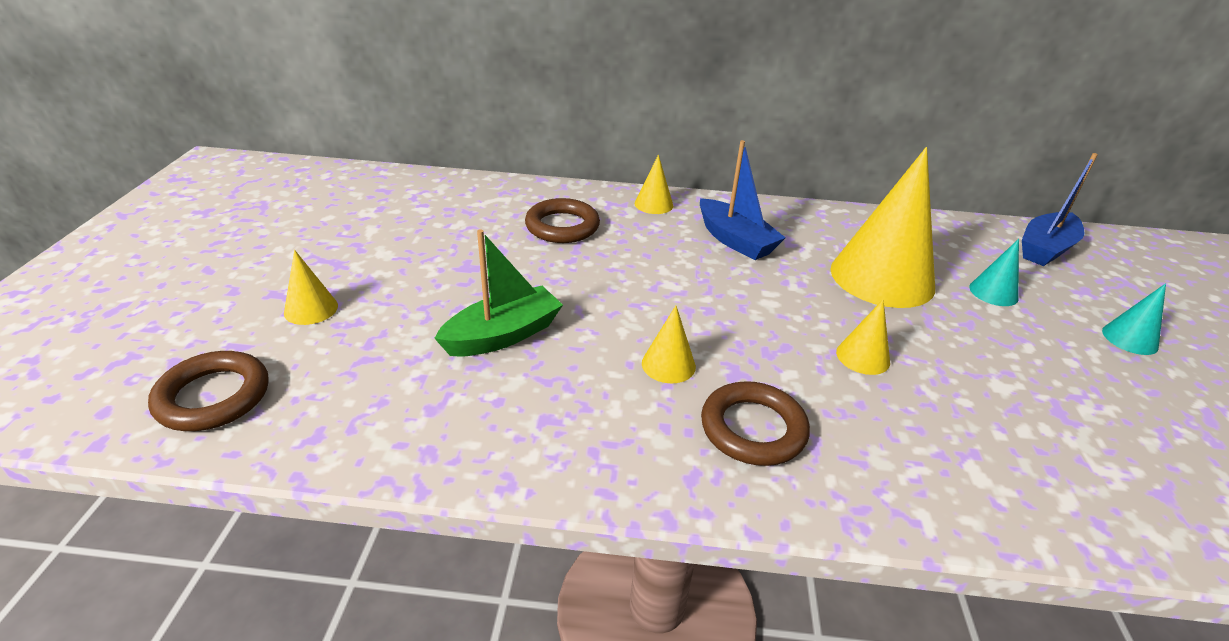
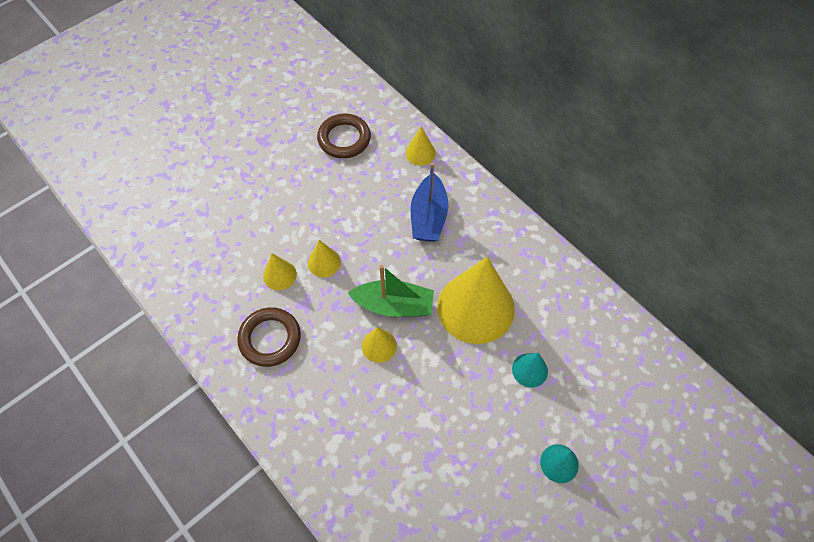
camera: 45 degrees right, 25 degrees up
brown ring [148,351,269,431] -> none
yellow cone [284,250,338,325] -> yellow cone moved to [308,240,341,277]
green boat [434,229,563,357] -> green boat moved to [348,265,434,317]
blue boat [1022,153,1098,266] -> none

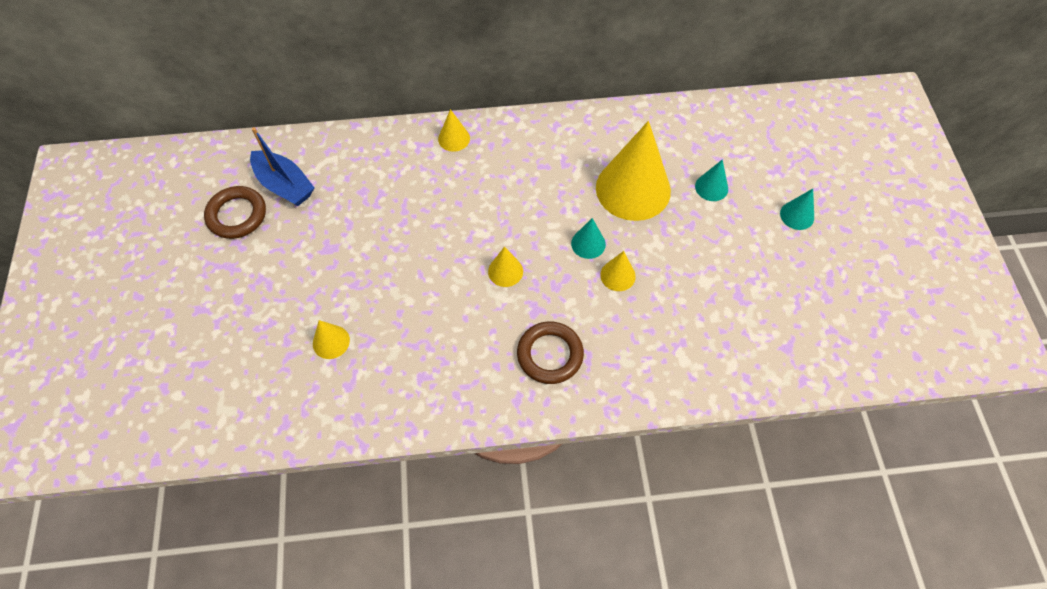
camera: 55 degrees left, 0 degrees up
yellow cone [263,253,297,290] -> yellow cone moved to [313,320,350,359]
brown ring [317,114,371,158] -> brown ring moved to [204,186,266,239]
green boat [348,265,434,317] -> turquoise cone [571,218,606,259]
blue boat [411,162,448,242] -> blue boat moved to [250,127,315,206]

